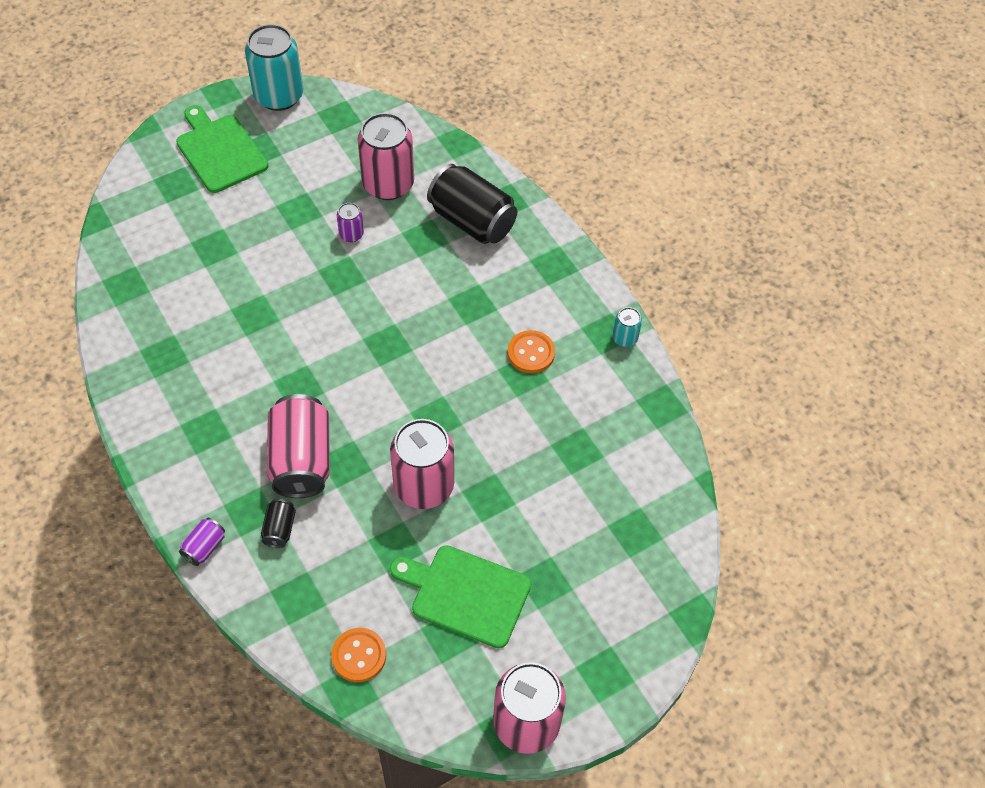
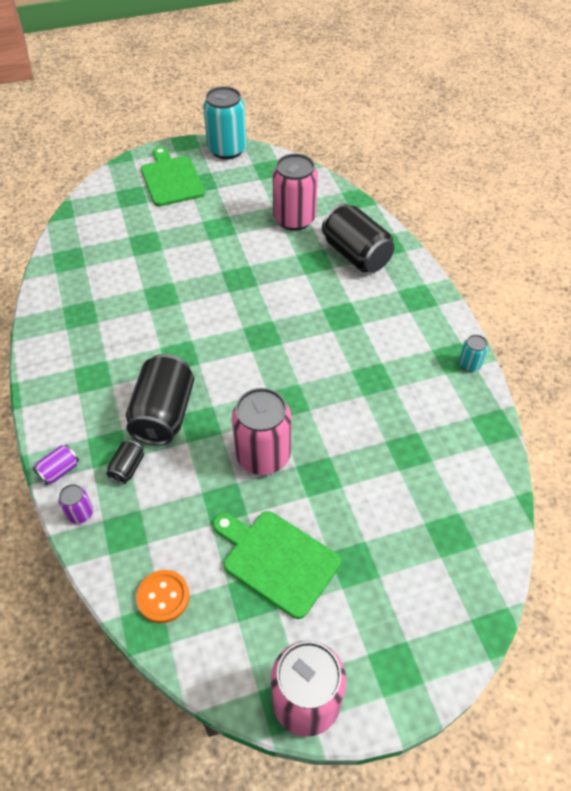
camera: 15 degrees right, 5 degrees down
pink can [267,394,330,498] -> black can [126,354,194,446]
purple can [337,203,364,242] -> purple can moved to [59,484,93,524]
orange button [508,330,555,373] -> none

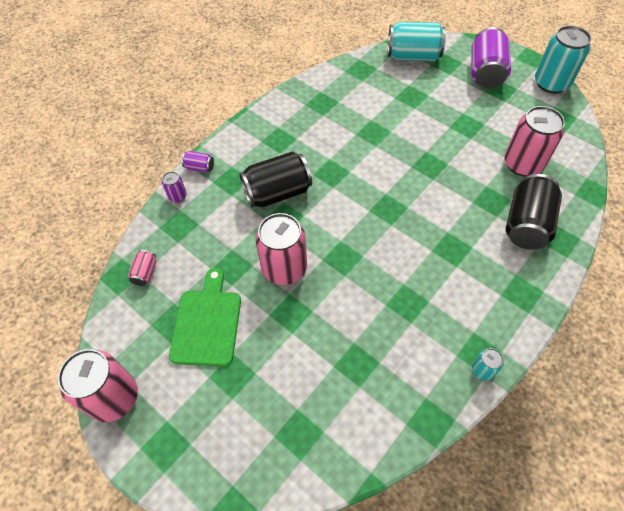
camera: 60 degrees right, 5 degrees up
black can [106,440,144,484] -> none
orange button [136,570,190,623] -> pink can [128,250,156,286]
green cutting board [141,146,205,206] -> purple can [471,27,511,88]
none -> turquoise can [388,22,446,61]

